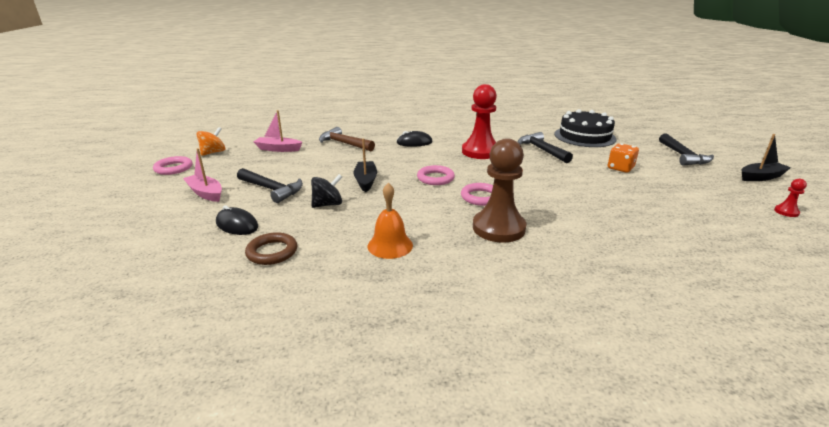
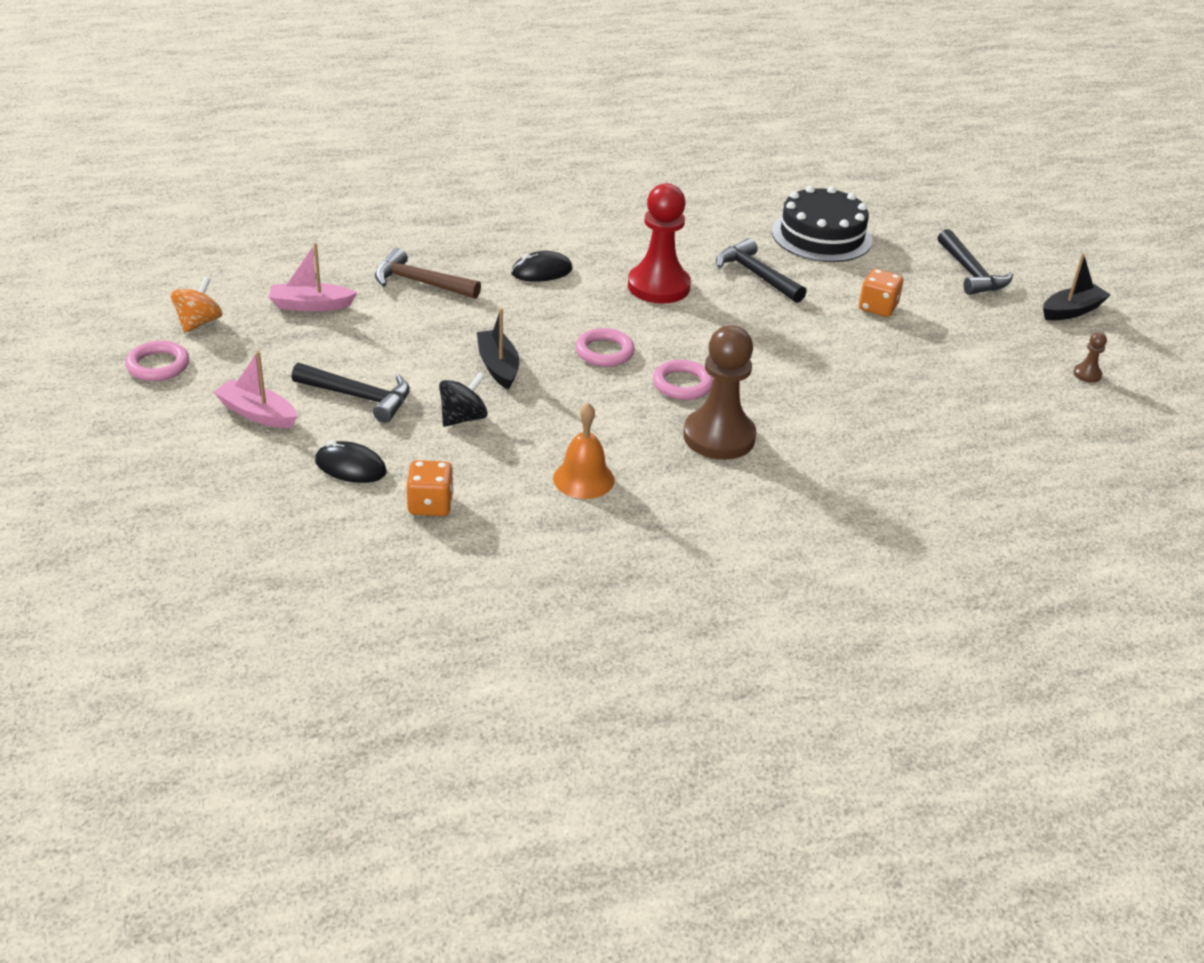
camera: 15 degrees left, 10 degrees up
brown ring [245,232,297,265] -> orange dice [406,460,454,516]
red pawn [774,179,807,217] -> brown pawn [1073,332,1107,383]

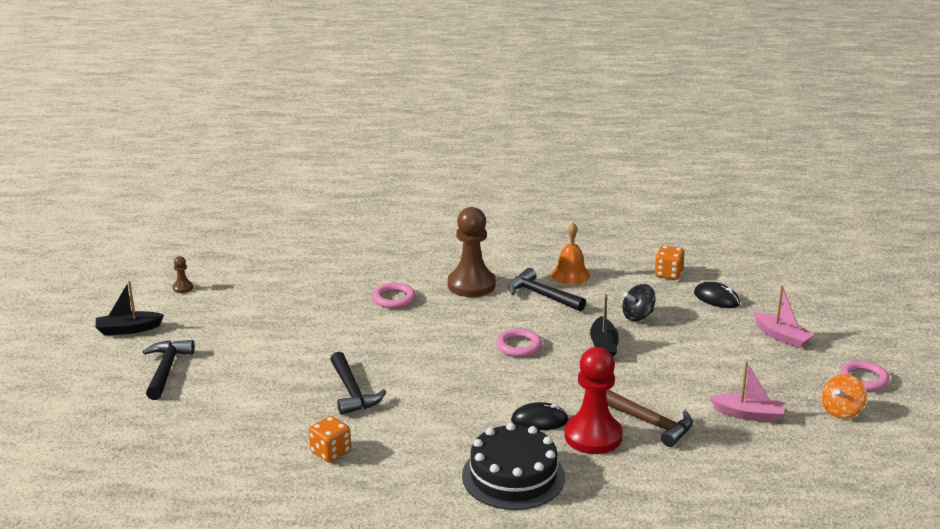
camera: 160 degrees left, 10 degrees down
black hammer [291,363,410,423] -> black hammer moved to [508,268,586,311]
red pawn [628,183,691,304] -> red pawn moved to [564,347,622,454]
pink ring [653,360,713,400] -> pink ring moved to [373,283,416,309]
black cake [772,186,872,262] -> black cake moved to [462,423,565,510]
orange dice [859,269,903,317] -> orange dice moved to [309,416,351,463]

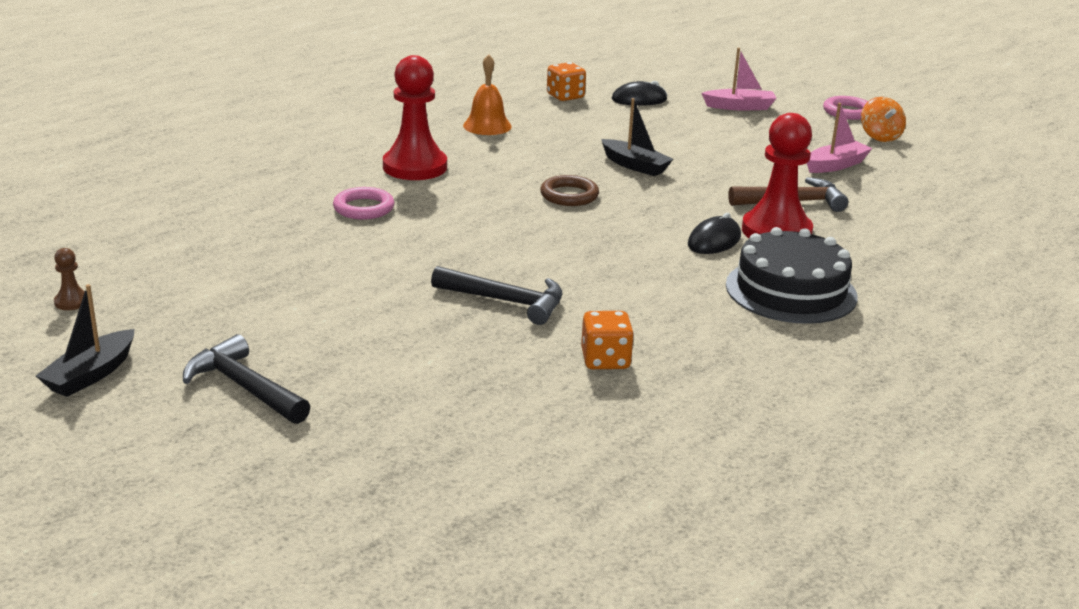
camera: 50 degrees left, 0 degrees up
brown pawn [448,207,496,297] -> red pawn [383,55,447,180]
pink ring [496,328,542,357] -> brown ring [540,175,599,206]
black hammer [508,268,586,311] -> none
black spinning top [622,284,656,321] -> none

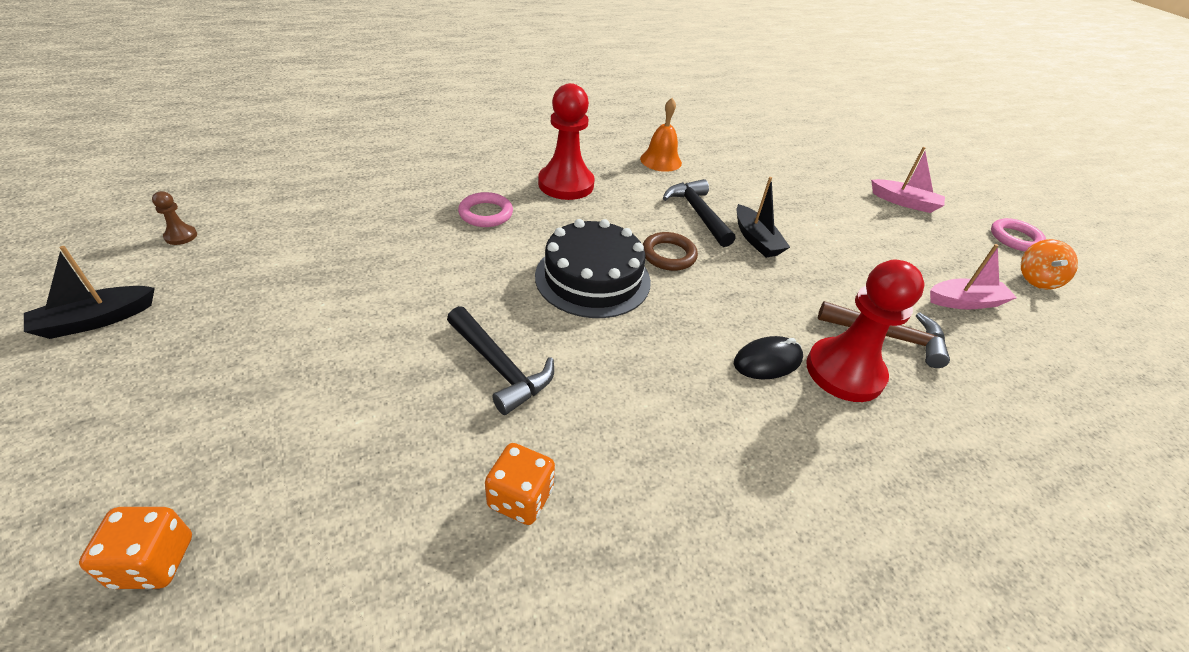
camera: 25 degrees right, 15 degrees up
black hammer [183,334,311,424] -> black hammer moved to [663,179,736,247]
orange dice [547,62,586,101] -> orange dice moved to [79,507,192,589]
black mouse [612,81,667,106] -> none
black cake [726,227,858,324] -> black cake moved to [535,219,651,318]

